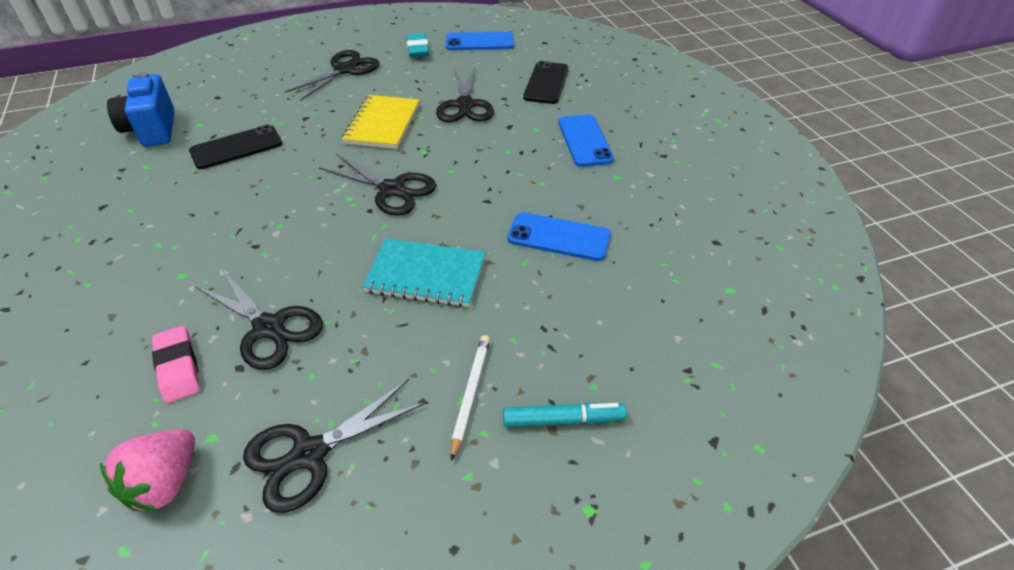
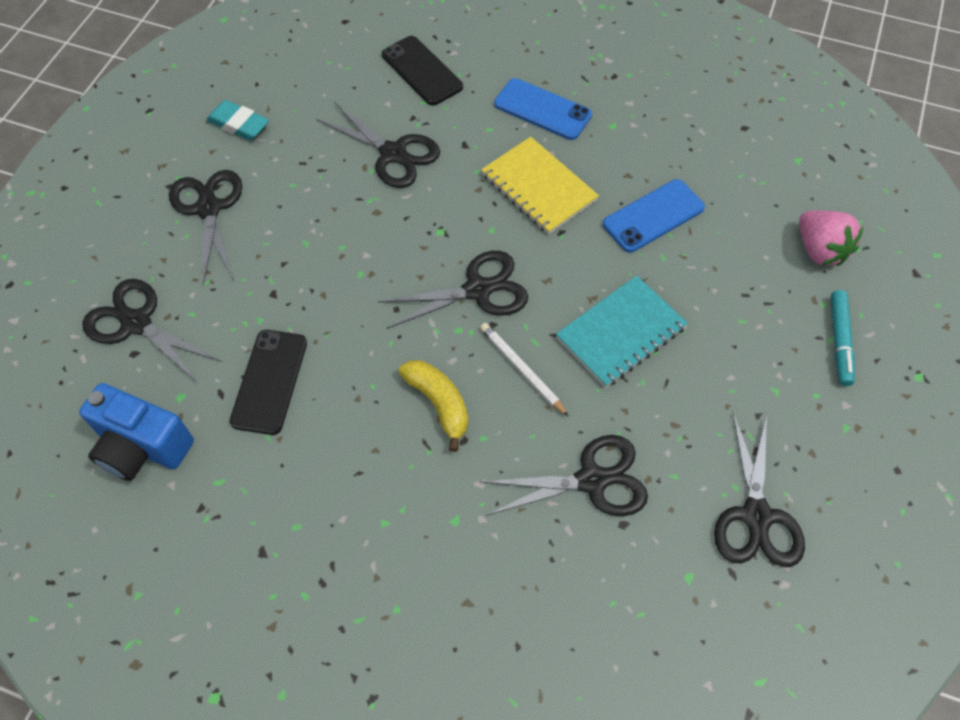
camera: 50 degrees left, 15 degrees up
pink strawberry [100,429,195,511] -> pink strawberry moved to [799,210,863,266]
pink eraser [152,326,200,403] -> none
yellow notebook [342,95,419,149] -> yellow notebook moved to [481,137,599,234]
blue phone [446,32,514,50] -> none
white pencil [451,335,490,461] -> white pencil moved to [480,323,569,417]
turquoise marker [503,402,627,427] -> turquoise marker turned 150 degrees clockwise [831,290,855,386]
none -> black scissors [82,279,222,385]
none -> yellow banana [399,360,468,452]

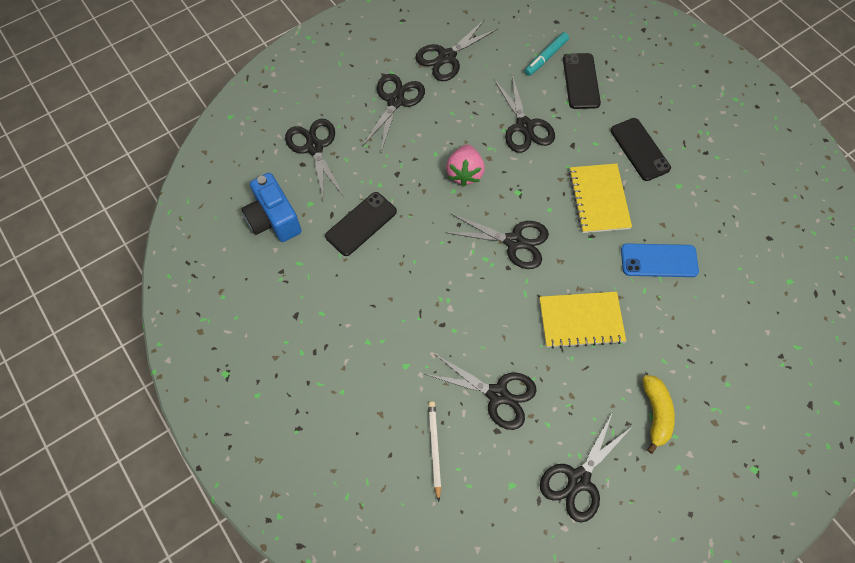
camera: 35 degrees right, 5 degrees up
turquoise eraser [206,100,269,141] -> black scissors [415,19,498,81]
yellow banana [399,360,468,452] -> yellow banana moved to [643,375,675,454]
white pencil [480,323,569,417] -> white pencil moved to [428,401,441,502]
blue phone [494,78,592,140] -> black phone [610,118,671,181]
turquoise notebook [556,275,688,388] -> yellow notebook [539,292,626,348]
pink strawberry [799,210,863,266] -> pink strawberry moved to [446,144,485,186]
turquoise marker [831,290,855,386] -> turquoise marker moved to [525,32,569,76]

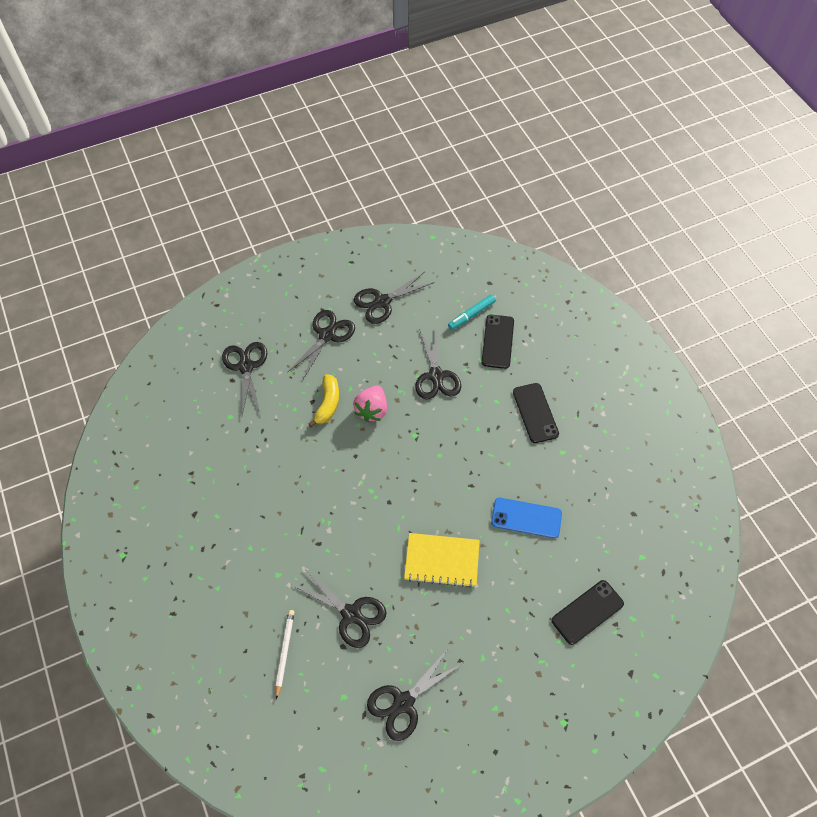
camera: 10 degrees right, 5 degrees down
blue camera [242,173,302,242] -> none
black phone [325,192,397,256] -> black phone moved to [552,580,624,645]
black scissors [445,214,549,269] -> none
yellow notebook [569,163,632,233] -> none
yellow banana [643,375,675,454] -> yellow banana moved to [309,374,339,427]

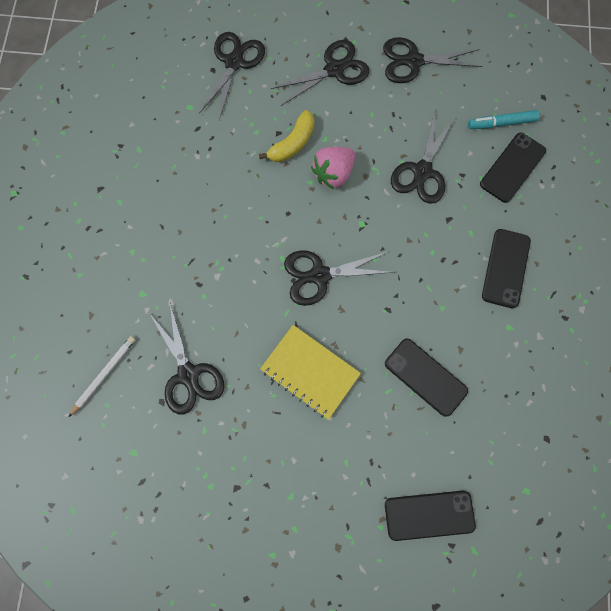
camera: 30 degrees right, 15 degrees up
black scissors [367,649,464,741] -> black scissors moved to [284,250,394,306]
blue phone [491,498,562,538] -> black phone [385,339,468,417]

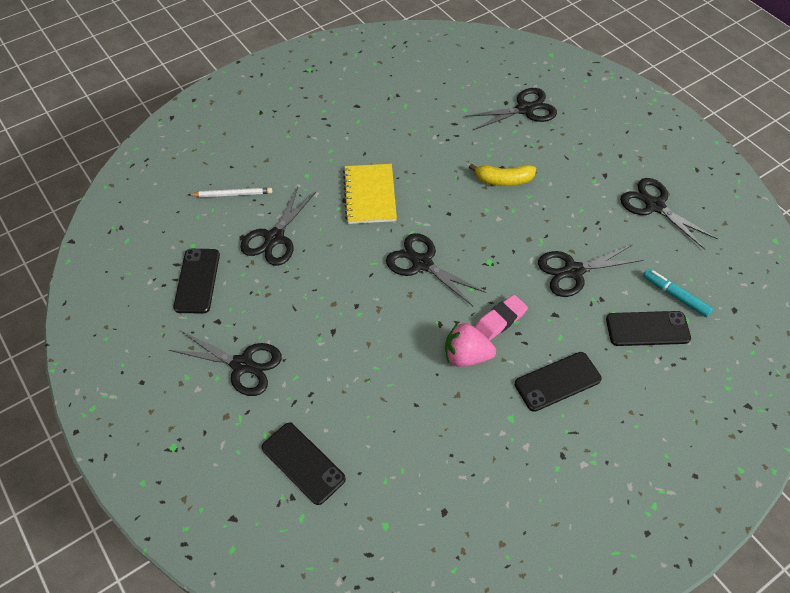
camera: 50 degrees right, 20 degrees down
yellow notebook [260,325,361,420] -> yellow notebook moved to [343,164,397,224]
black scissors [271,40,369,106] -> black scissors moved to [169,330,282,396]
pink strawberry [311,147,355,189] -> pink strawberry moved to [445,323,496,367]
black phone [385,339,468,417] -> black phone moved to [173,249,220,314]
none -> pink eraser [475,295,528,341]

